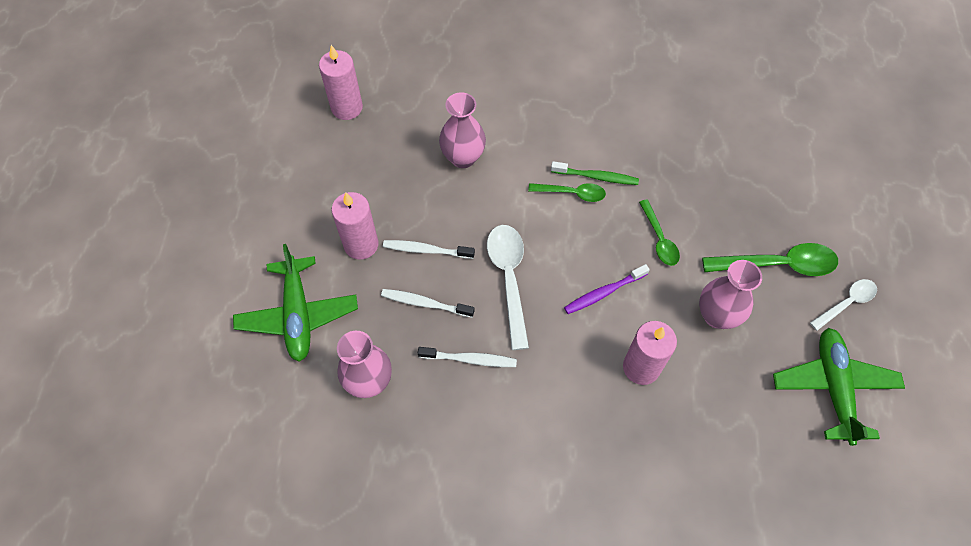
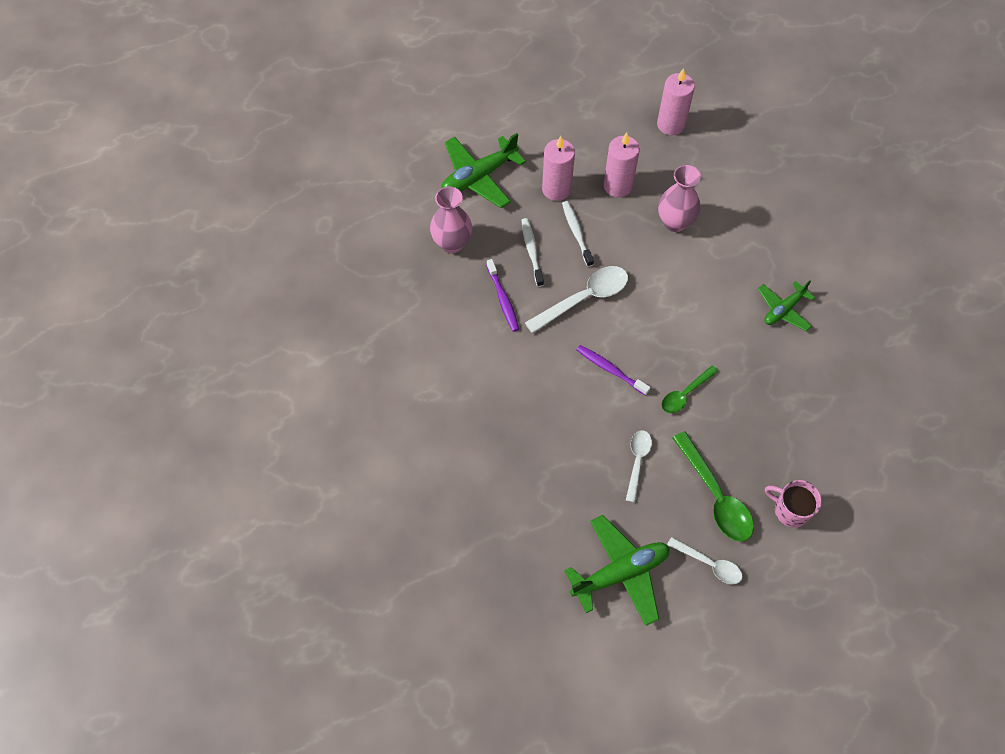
camera: 65 degrees right, 0 degrees up
white toothbrush [418,347,517,367] -> purple toothbrush [486,259,519,332]
green spoon [528,183,606,202] -> none
green toothbrush [551,161,639,185] -> none
pink candle [623,321,677,385] -> pink candle moved to [604,132,640,197]
pink vase [699,260,762,329] -> white spoon [626,430,652,503]
none -> green plane [758,280,815,331]
none -> pink mug [765,480,822,528]

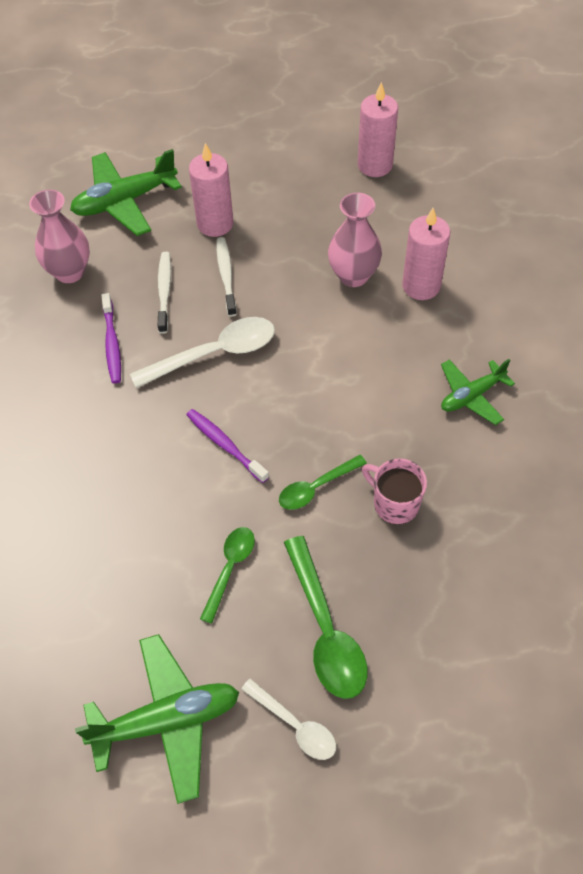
camera: 10 degrees right, 5 degrees down
pink candle [604,132,640,197] -> pink candle moved to [402,208,450,300]
white spoon [626,430,652,503] -> green spoon [200,527,255,624]
pink mug [765,480,822,528] -> pink mug moved to [362,458,427,524]

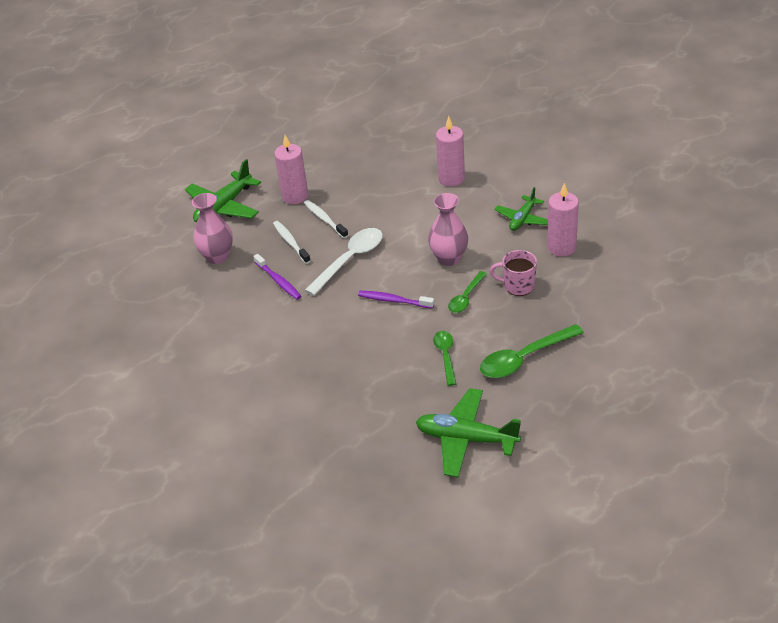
camera: 25 degrees left, 15 degrees down
green plane [75,634,239,804] -> green plane turned 120 degrees counterclockwise [416,388,521,477]
white spoon [241,679,336,760] -> none
green spoon [284,536,367,699] -> green spoon turned 105 degrees clockwise [480,324,584,378]
pink vase [328,193,382,287] -> pink vase moved to [428,193,468,266]
pink candle [358,82,398,177] -> pink candle moved to [547,183,579,257]

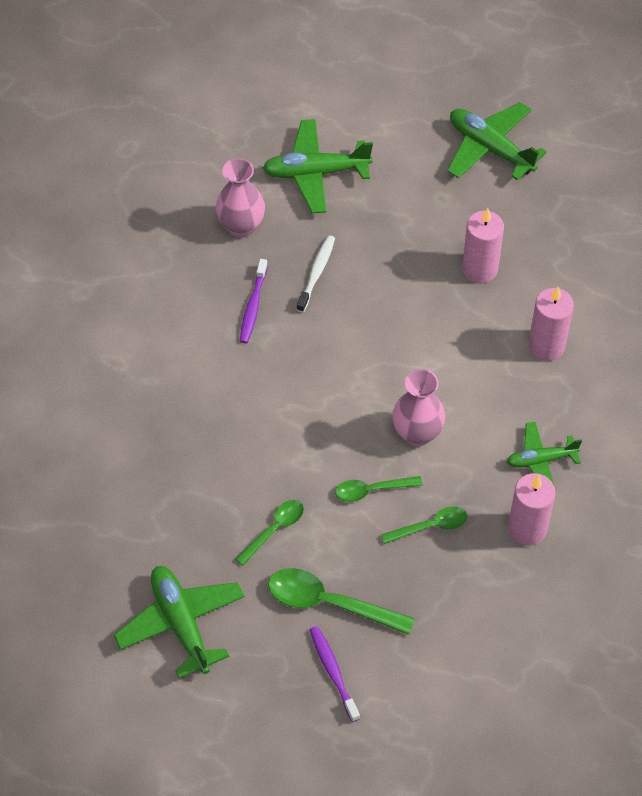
camera: 45 degrees right, 15 degrees up
pink candle [274,135,308,204] -> pink candle moved to [462,208,504,283]
white toothbrush [304,200,348,238] -> none
white spoon [305,228,383,296] -> none
purple toothbrush [358,291,434,309] -> purple toothbrush moved to [310,626,360,722]
pink mug [490,250,537,296] -> green spoon [381,507,467,544]
none -> green plane [447,102,547,181]

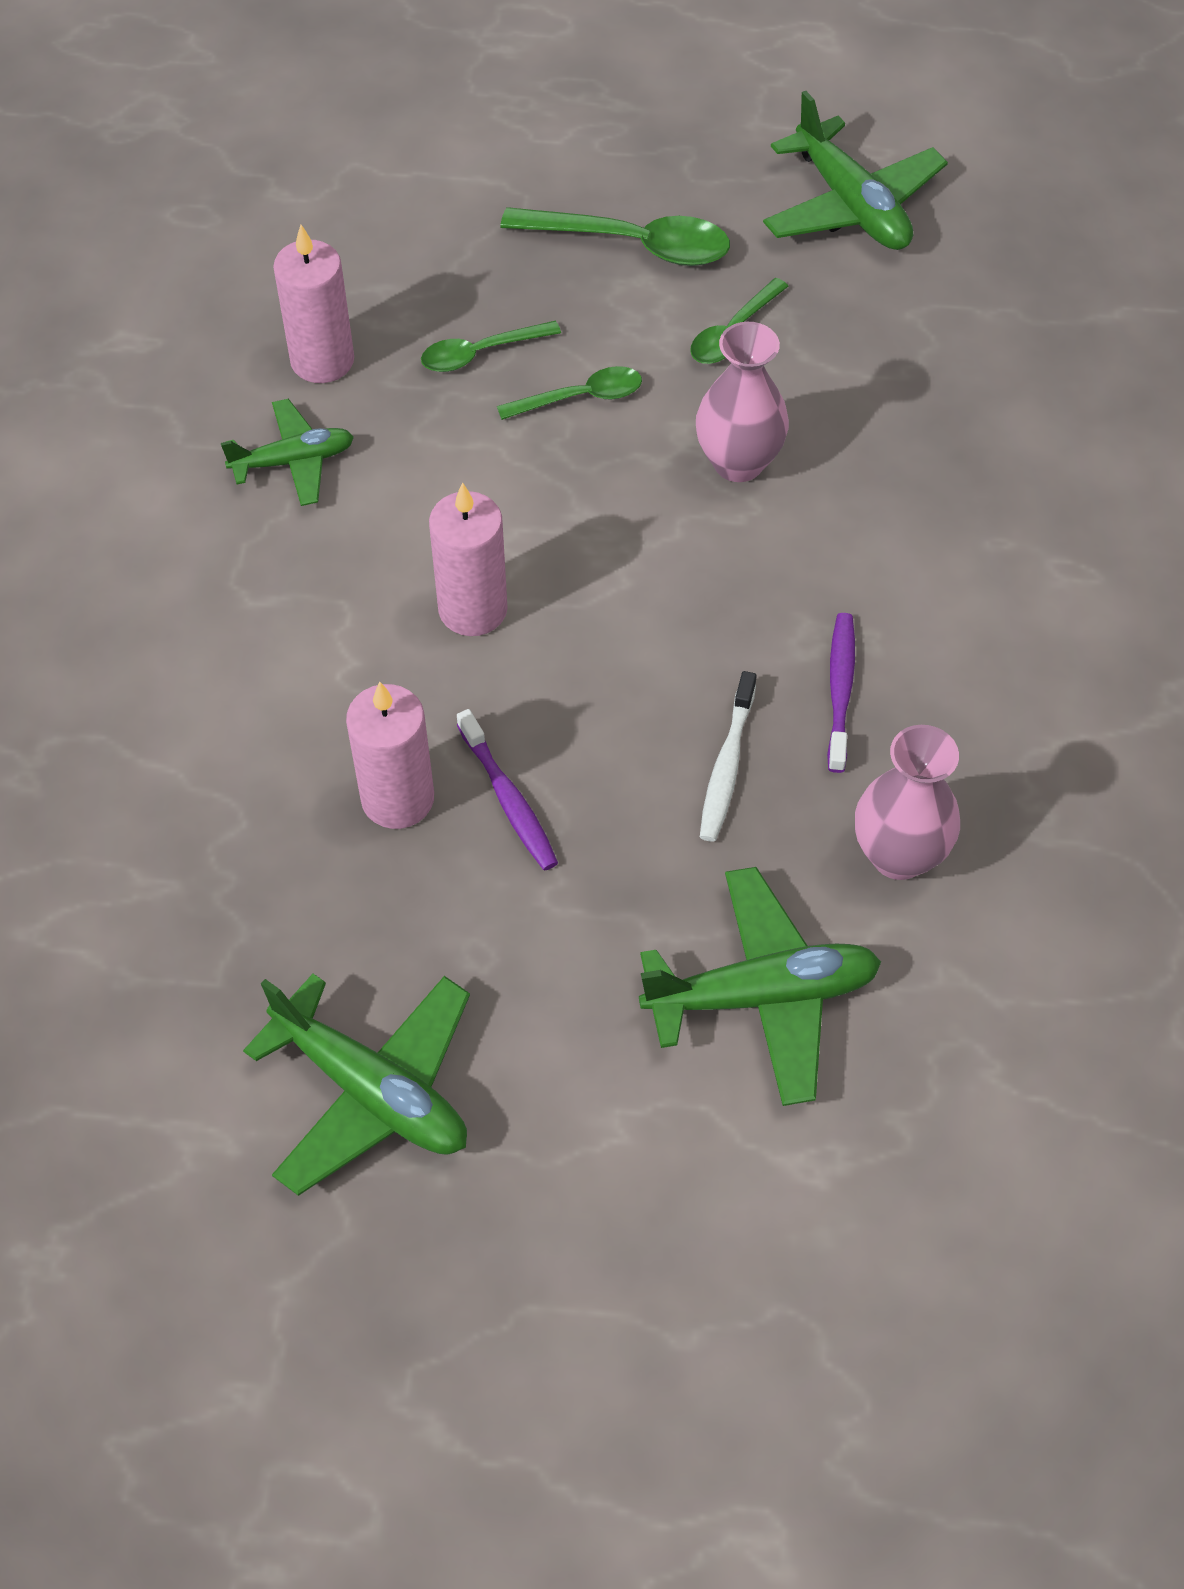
camera: 175 degrees right, 0 degrees up
purple toothbrush [310,626,360,722] -> purple toothbrush moved to [457,709,558,871]
pink vase [392,369,445,446] -> pink vase moved to [696,322,789,482]
pink candle [528,287,574,361] -> pink candle moved to [429,482,508,636]

